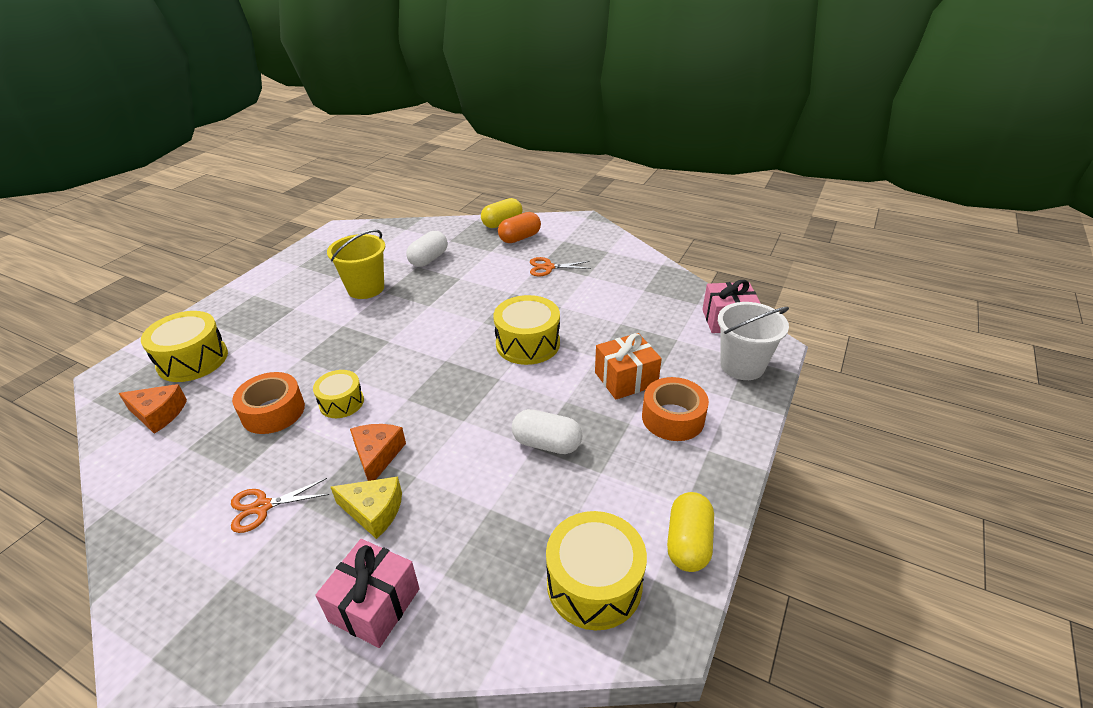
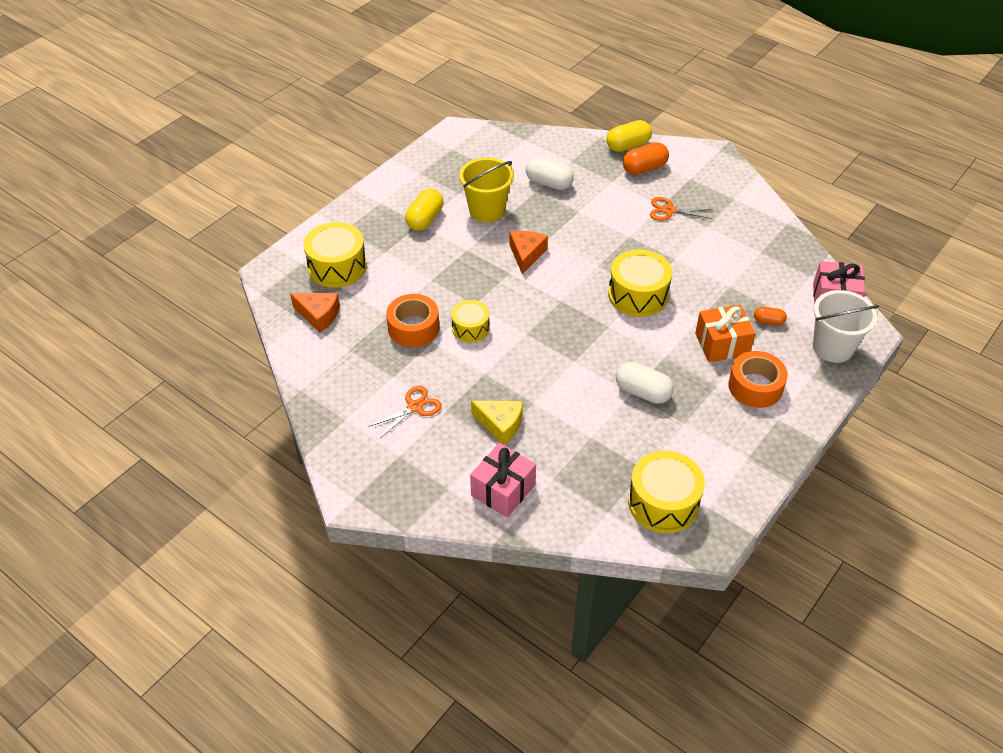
camera: 10 degrees right, 10 degrees up
orange scissors [231,478,329,533] -> orange scissors turned 150 degrees clockwise [370,386,442,438]
orange cheese [350,424,406,481] -> orange cheese moved to [509,231,548,274]
white capsule [406,231,448,267] -> white capsule turned 75 degrees clockwise [526,157,574,190]
yellow capsule [667,492,714,572] -> yellow capsule moved to [405,189,443,231]
none -> orange capsule [754,307,787,325]

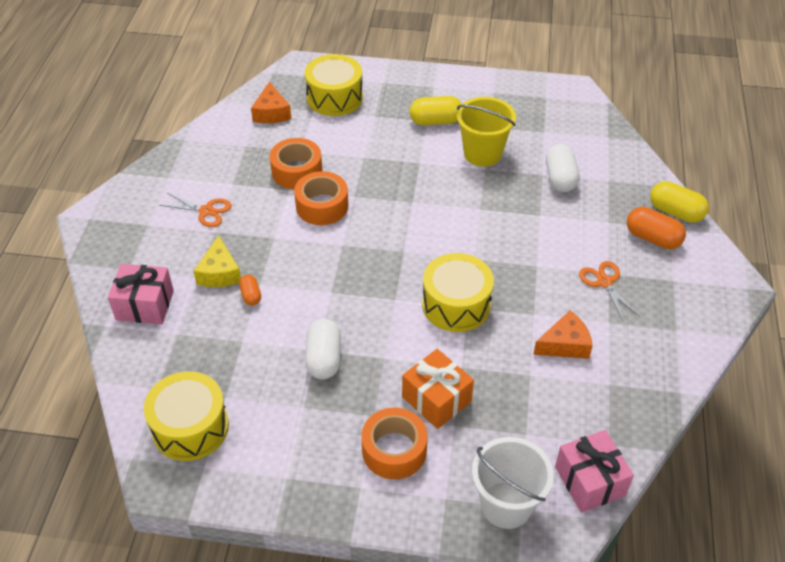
camera: 60 degrees right, 0 degrees up
yellow drum [451,300,490,342] -> orange tape [294,171,348,225]
orange cheese [509,231,548,274] -> orange cheese moved to [533,310,593,359]
orange capsule [754,307,787,325] -> orange capsule moved to [239,275,261,306]

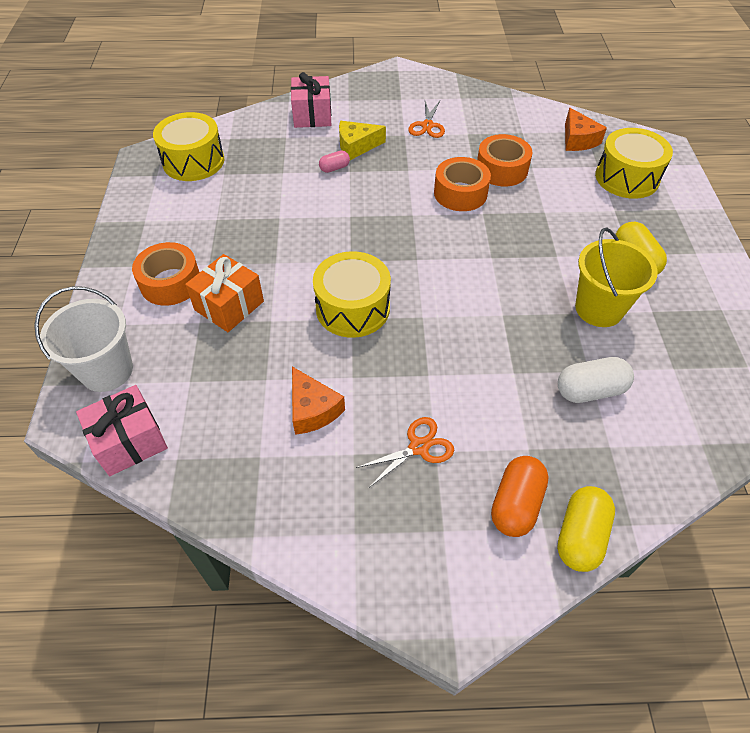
camera: 80 degrees right, 5 degrees up
orange capsule [239,275,261,306] -> pink capsule [319,150,350,173]
orange cheese [251,82,291,123] -> orange cheese turned 90 degrees counterclockwise [565,108,607,151]
white capsule [305,319,341,380] -> none

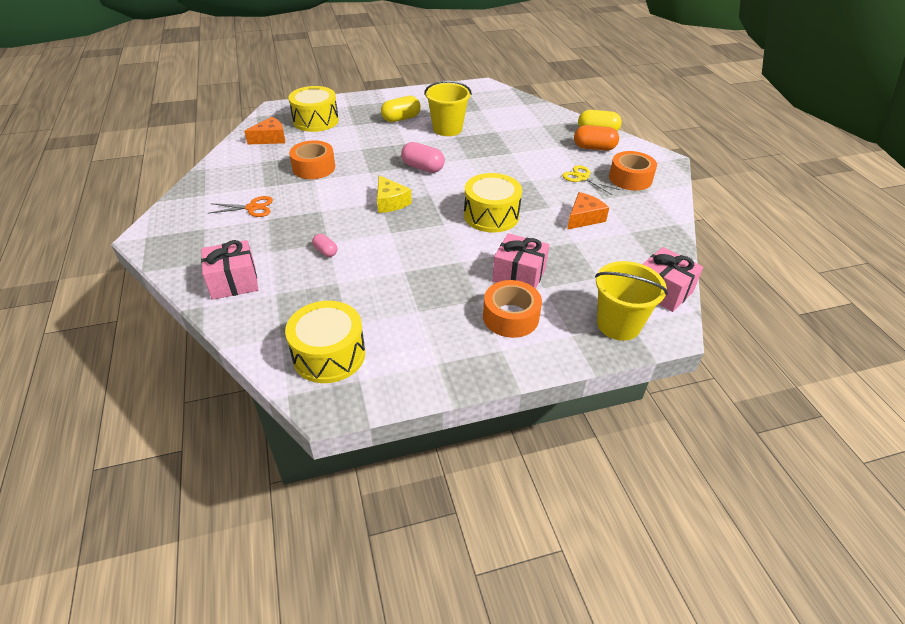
camera: 105 degrees left, 10 degrees down
white bucket [34,286,133,392] -> yellow bucket [595,261,668,341]
orange gift [185,254,264,332] -> pink gift [492,233,549,289]
yellow cheese [339,121,386,160] -> yellow cheese moved to [377,175,412,213]
orange scissors [356,417,454,487] -> yellow scissors [562,165,620,195]
orange tape [434,157,491,211] -> orange tape moved to [609,151,657,191]
white capsule [558,357,634,403] -> none
none -> pink capsule [401,142,445,173]

